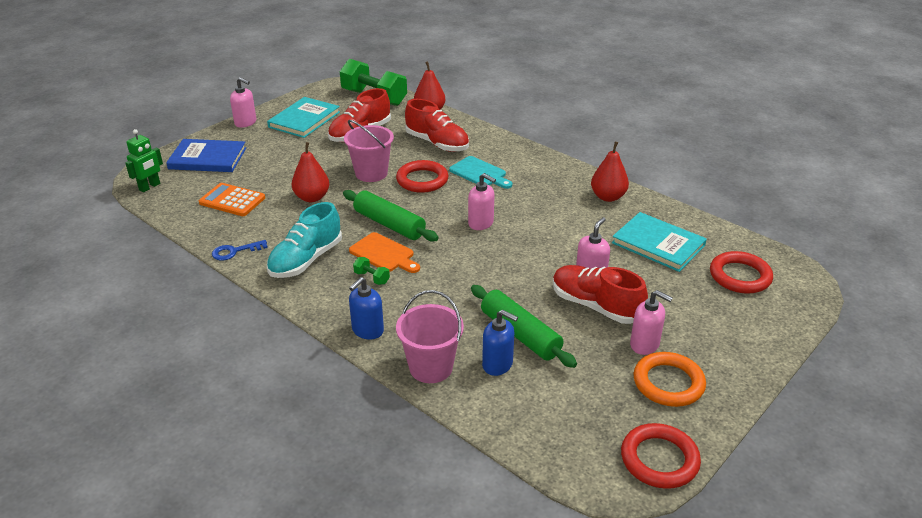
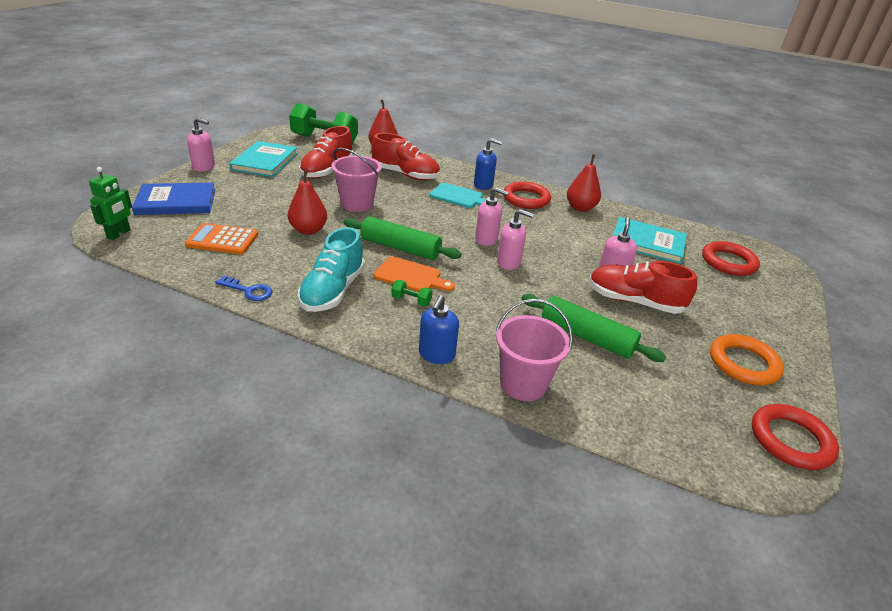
camera: 20 degrees left, 0 degrees up
blue key [212,240,268,261] -> blue key turned 120 degrees counterclockwise [215,276,272,301]
red ring [396,160,448,193] -> red ring moved to [504,181,551,209]
blue soap dispenser [482,310,518,376] -> blue soap dispenser moved to [474,138,502,190]
pink soap dispenser [630,290,673,355] -> pink soap dispenser moved to [497,209,534,270]

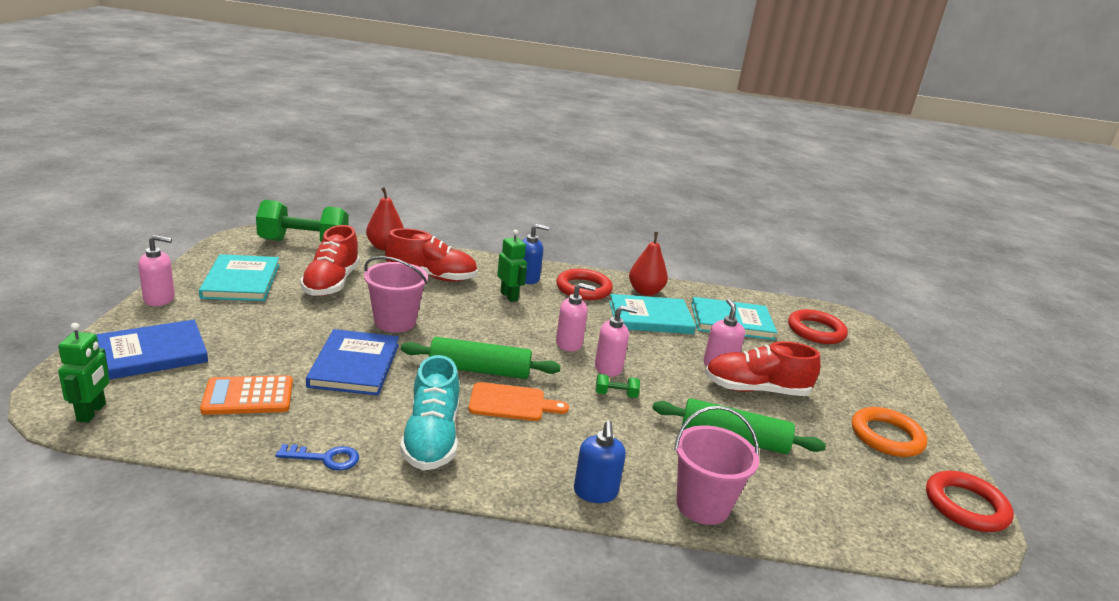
camera: 20 degrees left, 10 degrees down
red pear [288,170,327,235] -> blue book [306,329,399,395]
green dumbbell [391,280,432,306] -> green dumbbell moved to [596,374,640,398]
turquoise cutting board [430,183,486,208] -> green robot [497,230,527,302]
none -> turquoise book [609,294,696,334]

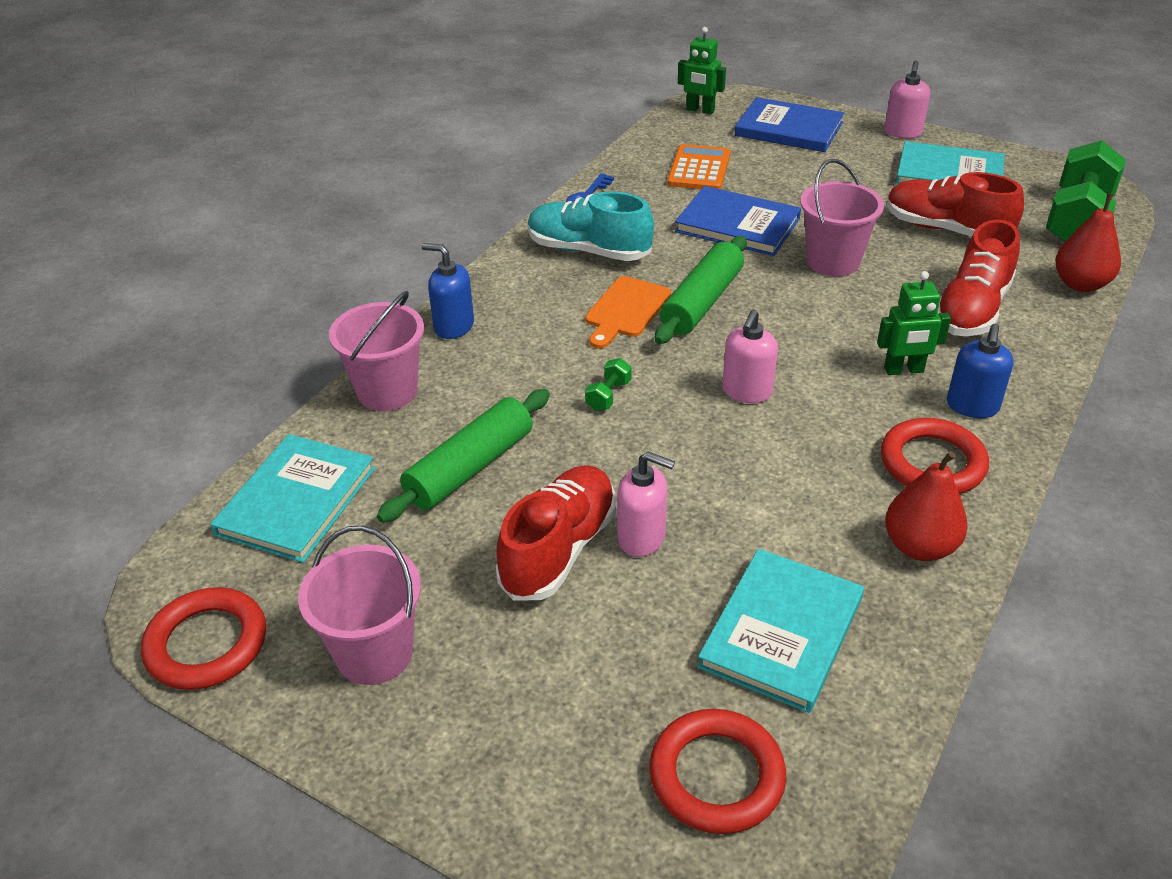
camera: 120 degrees right, 15 degrees up
blue book [96,320,208,380] -> blue book turned 60 degrees counterclockwise [735,97,844,152]
pink soap dispenser [595,305,638,376] -> none
turquoise book [609,294,696,334] -> turquoise book moved to [210,434,375,563]
orange ring [852,407,927,457] -> pink bucket [298,526,421,685]

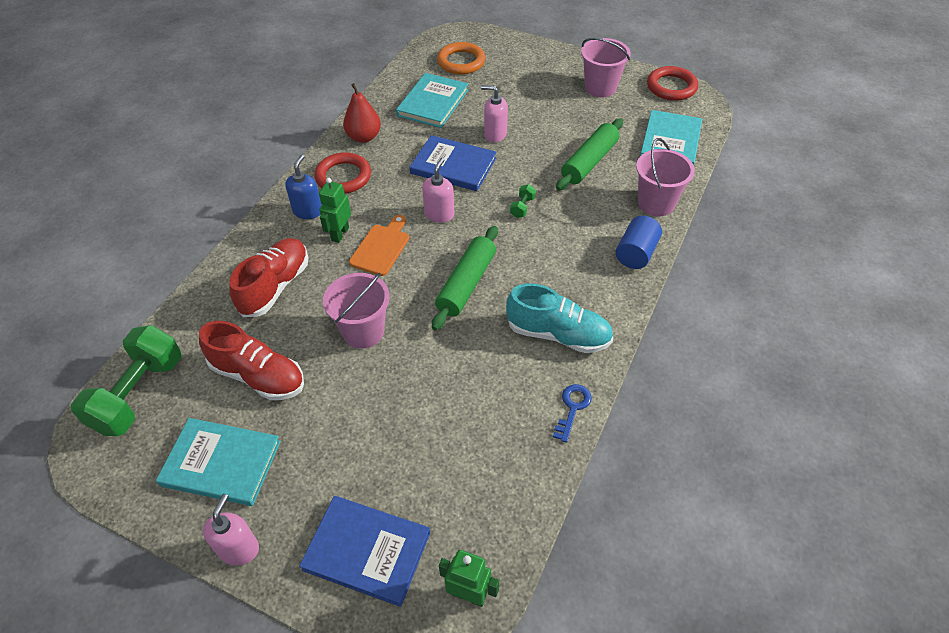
camera: 175 degrees right, 10 degrees up
blue soap dispenser [422,243,474,339] -> blue cylinder [616,216,662,269]
red shoe [496,465,616,601] -> none
orange cutting board [585,276,671,349] -> orange cutting board moved to [349,215,409,276]
red ring [649,709,786,834] -> orange ring [437,42,486,75]
orange calculator [667,144,730,189] -> none
blue book [675,186,801,256] -> blue book moved to [410,135,496,191]
green robot [877,271,951,375] -> green robot turned 60 degrees counterclockwise [319,178,351,243]
red pear [1055,193,1121,292] -> none

